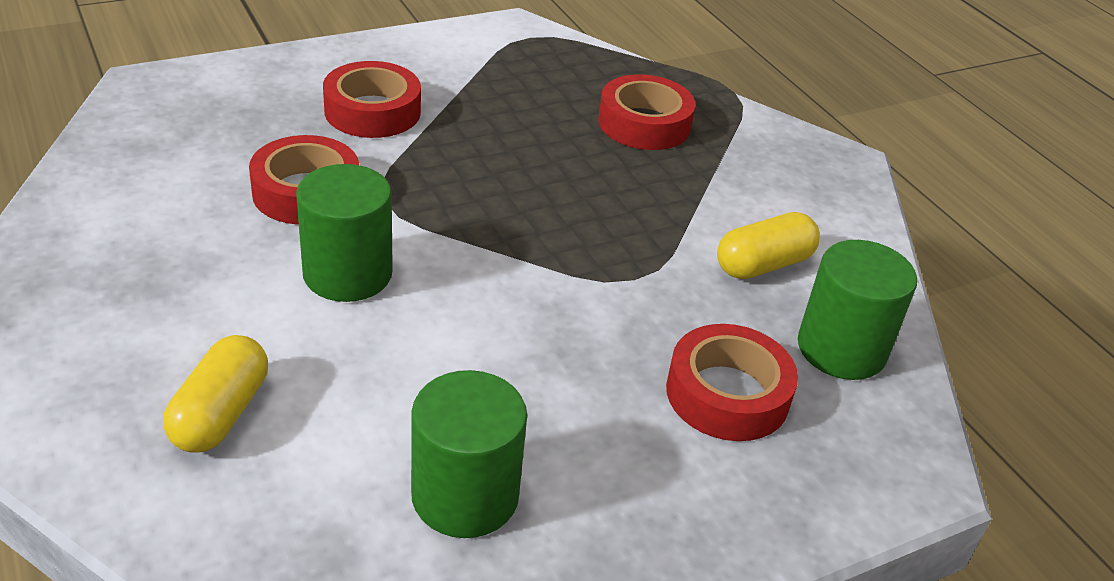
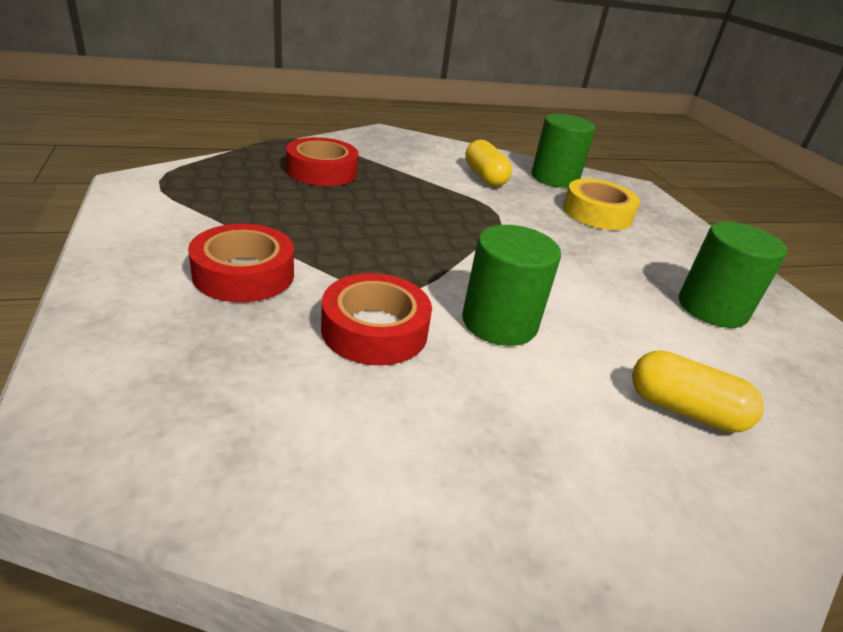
camera: 80 degrees left, 5 degrees down
red tape [666,324,798,441] -> yellow tape [563,179,640,230]

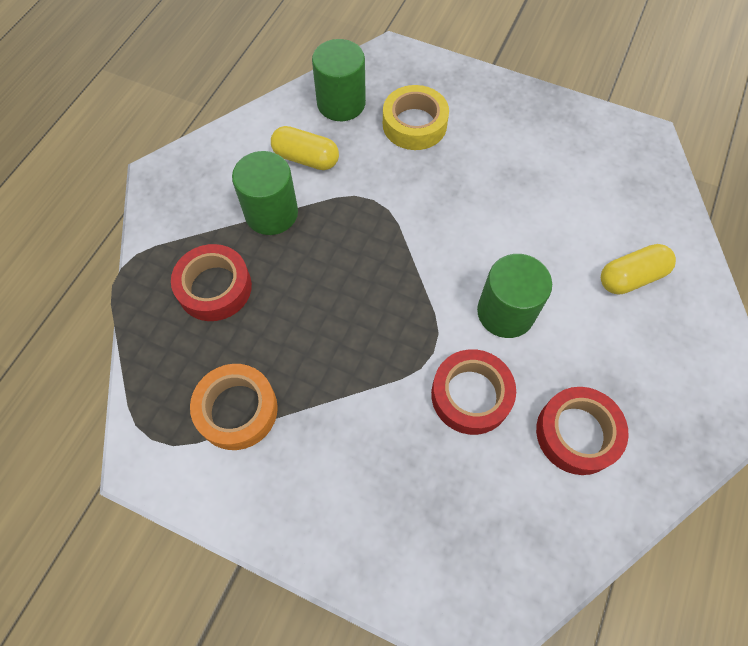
camera: 45 degrees left, 30 degrees up
red tape [188,224,294,302] -> red tape moved to [536,387,629,475]
green cylinder [679,222,787,328] -> green cylinder moved to [232,151,298,235]
none -> orange tape [190,364,278,450]

